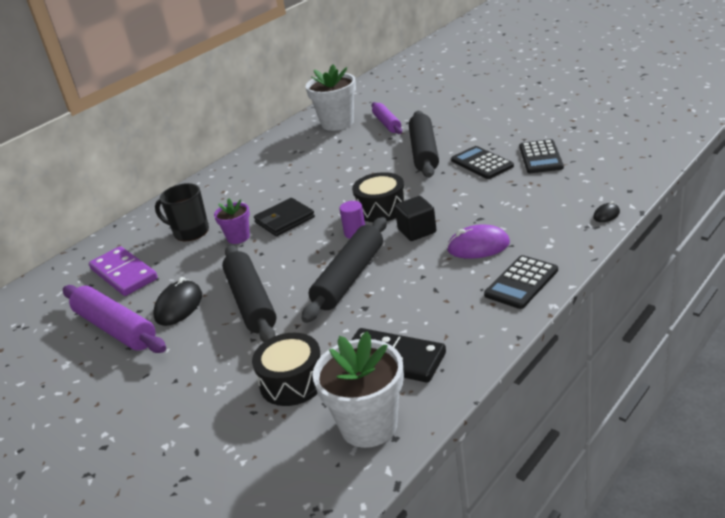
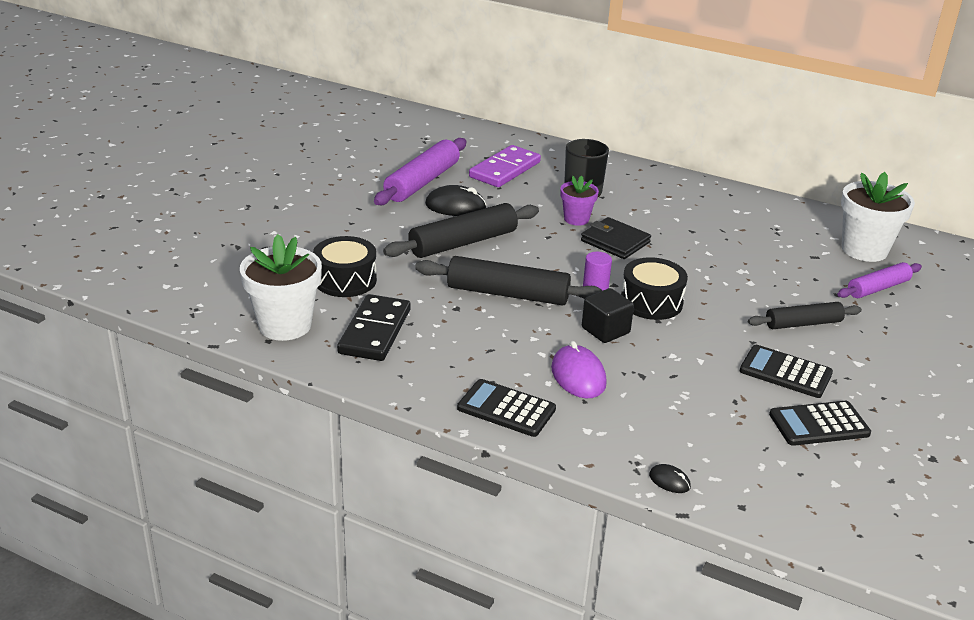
camera: 70 degrees right, 0 degrees up
black rolling pin [409,111,439,178] -> black rolling pin [748,302,862,329], size x0.63
black calculator [451,146,514,179] -> black calculator turned 105 degrees counterclockwise [740,345,833,398]

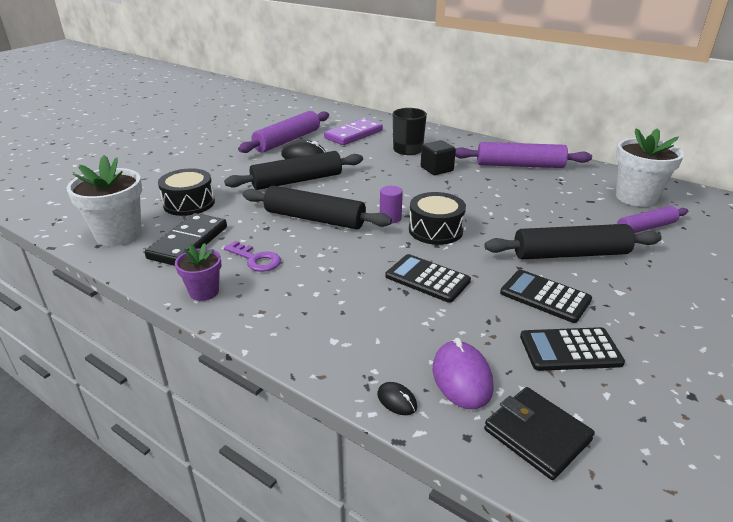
camera: 10 degrees right, 0 degrees up
black calculator [457,379,556,437] -> black calculator moved to [386,254,471,303]
purple mouse [551,341,607,398] -> purple mouse moved to [433,338,494,409]
purple flower pot [561,176,599,226] -> purple flower pot moved to [175,243,221,301]
black wallet [581,217,651,259] -> black wallet moved to [484,387,595,480]
black cube [582,288,634,343] -> black cube moved to [421,140,456,175]
black rolling pin [748,302,862,329] -> black rolling pin [485,224,662,260], size x1.60
none -> purple key [224,241,281,272]
none -> purple rolling pin [455,142,592,168]

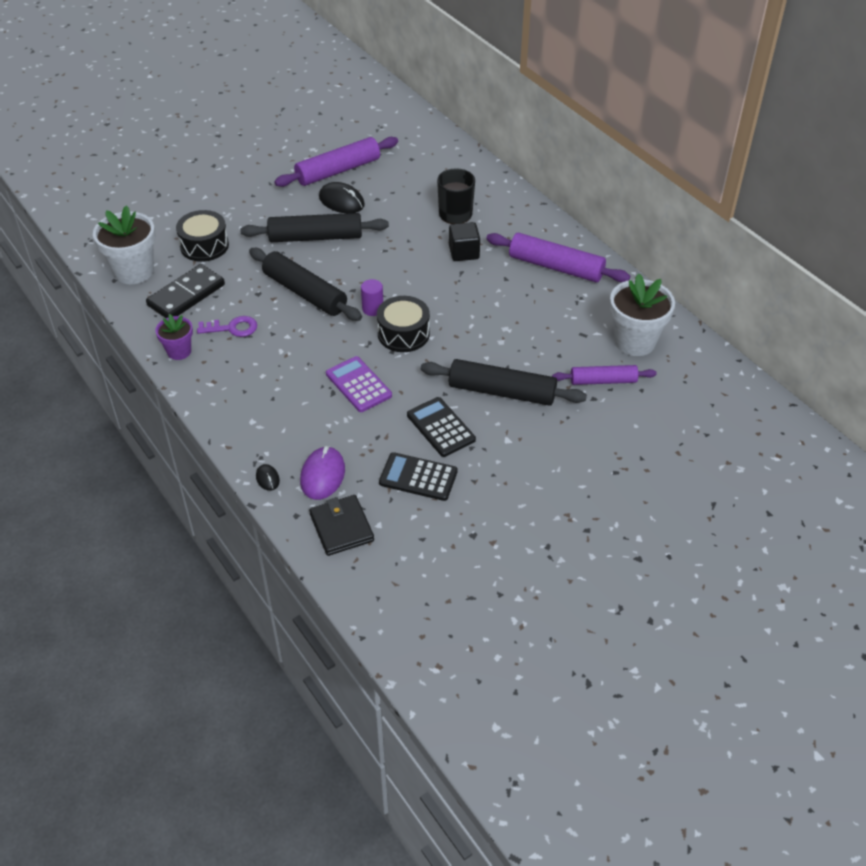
camera: 20 degrees right, 15 degrees up
purple key [224,241,281,272] -> purple key turned 60 degrees counterclockwise [197,316,257,337]
purple domino [324,118,383,145] -> none
black calculator [386,254,471,303] -> purple calculator [326,356,392,412]

